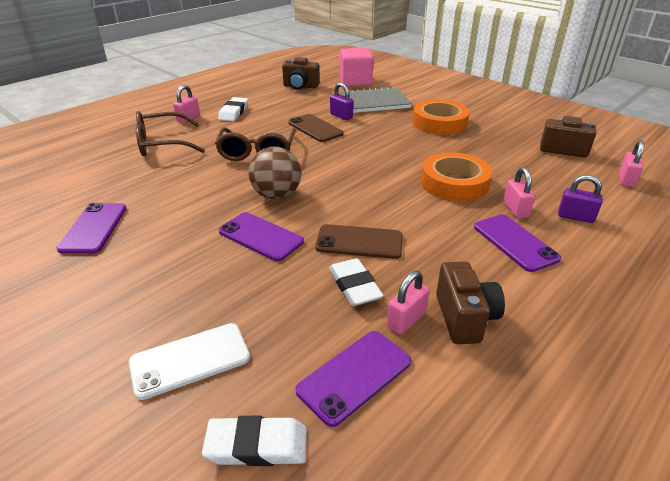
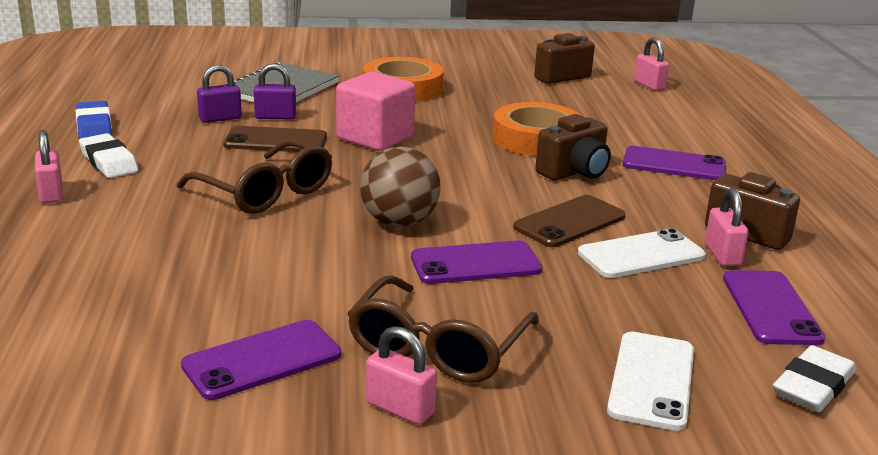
camera: 50 degrees left, 10 degrees down
purple phone [57,203,127,254] -> purple phone turned 75 degrees counterclockwise [181,320,341,400]
brown glasses [136,111,205,156] -> brown glasses moved to [347,275,539,383]
brown camera [282,57,320,90] -> brown camera moved to [535,114,611,180]
white eraser [329,258,383,306] -> white phone [578,228,706,278]
pink cube [340,48,374,87] -> pink cube moved to [336,72,415,151]
pink padlock [503,167,535,219] -> pink padlock moved to [366,326,437,425]
purple padlock [558,175,603,223] -> purple padlock moved to [197,64,242,123]
none -> blue eraser [76,101,112,139]

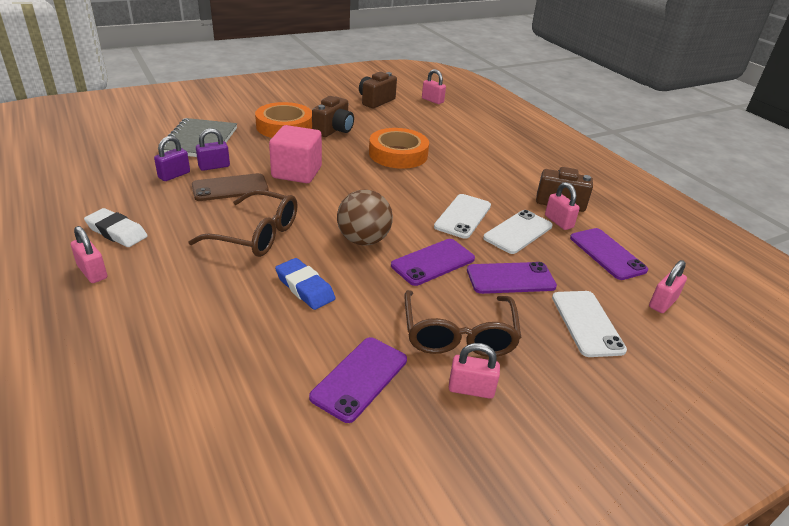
camera: 25 degrees left, 10 degrees up
blue eraser [76,101,112,139] -> blue eraser moved to [275,258,336,310]
brown phone [513,195,626,247] -> white phone [434,194,491,239]
brown camera [535,114,611,180] -> brown camera moved to [312,96,354,137]
purple phone [623,146,726,180] -> purple phone moved to [467,262,557,294]
white eraser [773,345,856,412] -> pink padlock [649,260,687,313]

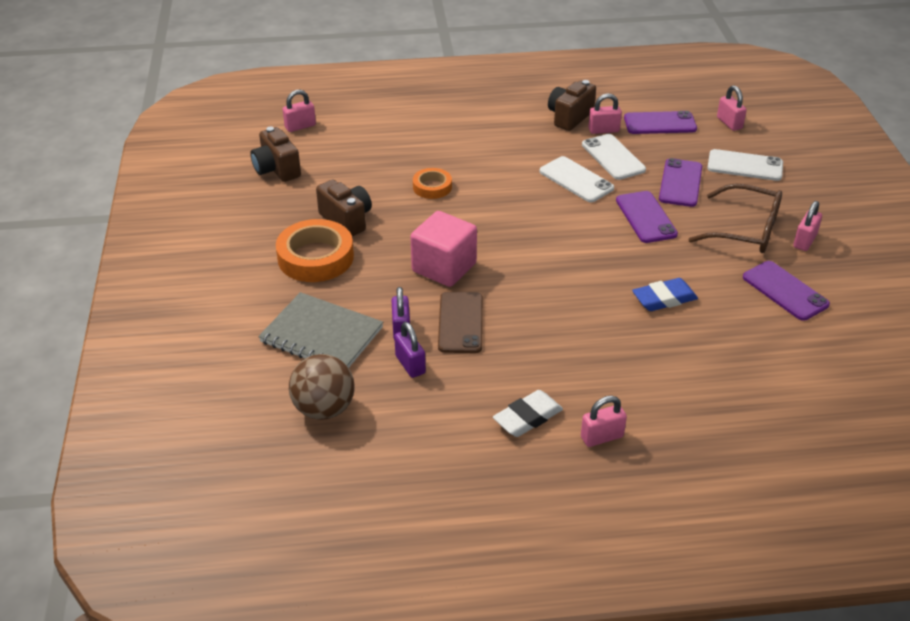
camera: 65 degrees left, 5 degrees up
brown glasses [189,190,298,257] -> none
brown ball [337,189,393,246] -> brown ball moved to [289,354,355,420]
orange tape [369,128,429,169] -> orange tape [413,168,452,199], size x0.56

